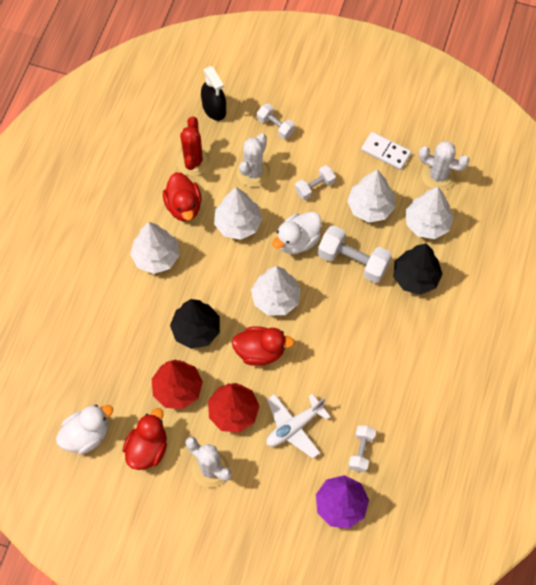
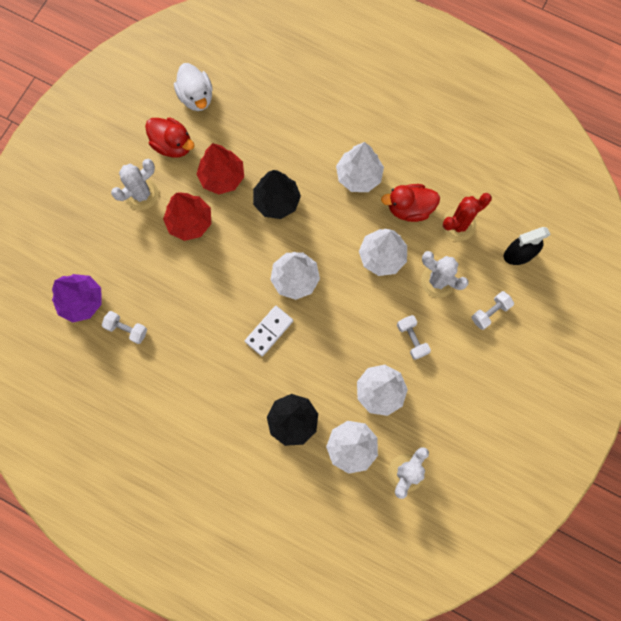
camera: 100 degrees right, 10 degrees up
red cactus [177,116,210,176] -> red cactus turned 45 degrees counterclockwise [442,193,492,241]
red duck [232,326,295,366] -> none
white plane [266,393,331,458] -> none
white duck [272,212,321,254] -> none
white dumbbell [318,225,392,283] -> none
white domino [361,132,411,170] -> white domino moved to [245,306,293,356]

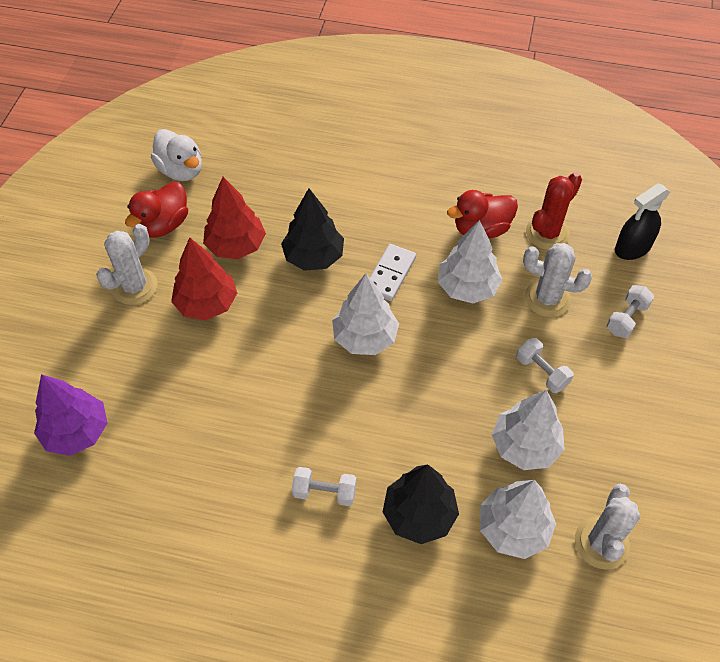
camera: 15 degrees left, 20 degrees down
white dumbbell [102,311,147,344] -> white dumbbell moved to [292,467,356,506]
red duck [145,117,194,158] -> red duck turned 105 degrees clockwise [125,182,188,237]
white domino [245,306,293,356] -> white domino moved to [370,244,416,301]
white tree [336,142,384,192] -> none

